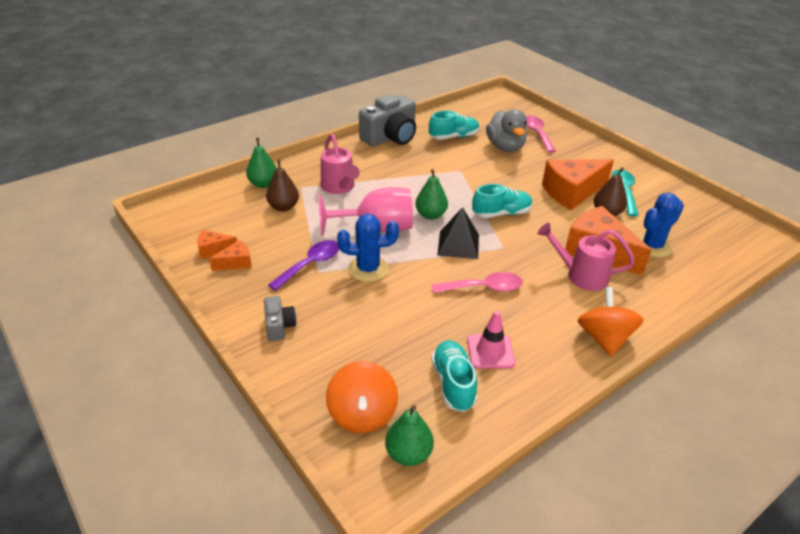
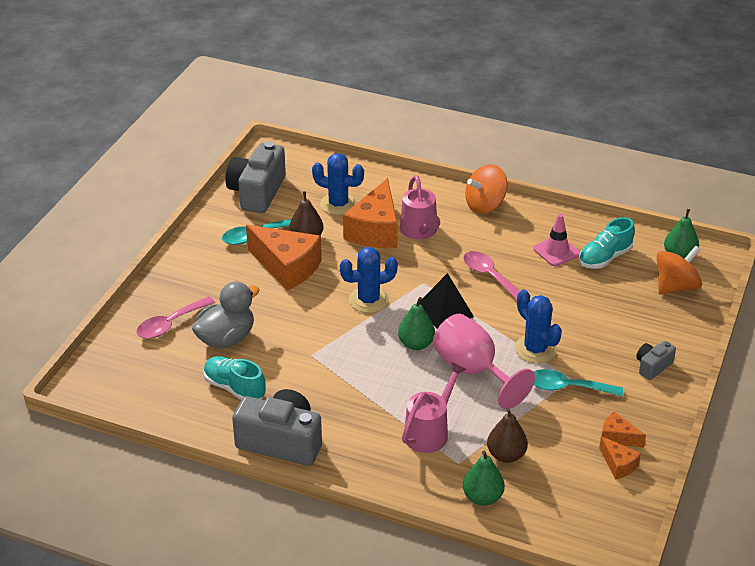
camera: 120 degrees left, 0 degrees up
purple spoon [268,240,339,291] -> turquoise spoon [533,369,623,397]
turquoise shoe [472,184,533,218] -> blue cactus [340,247,398,313]
none -> grey camera [225,142,286,213]

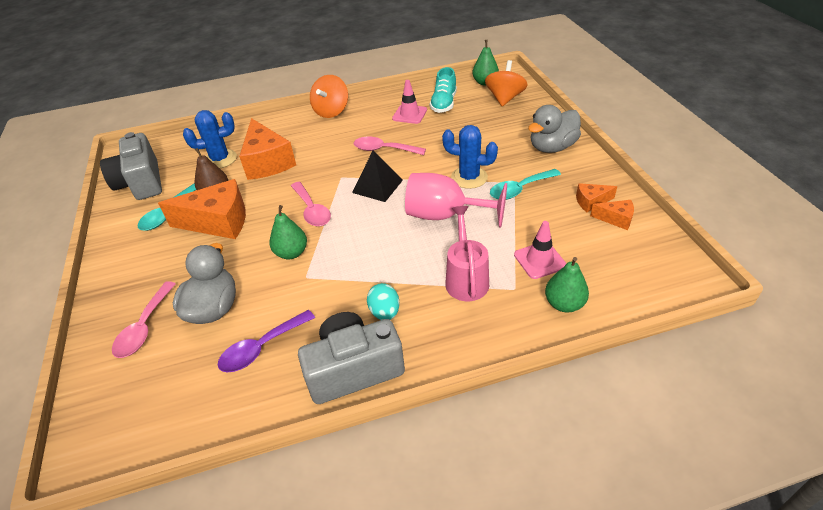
camera: 35 degrees left, 5 degrees up
turquoise shoe [203,356,266,400] -> purple spoon [218,310,315,372]
blue cactus [340,247,398,313] -> pink spoon [291,182,331,227]
green pear [398,297,435,350] -> green pear moved to [270,205,307,259]
pink watering can [400,175,440,240] -> none
brown pear [487,408,528,463] -> pink traffic cone [514,221,566,279]
grey camera [636,341,676,380] -> grey duck [528,105,581,153]
none -> turquoise egg [367,283,400,320]

